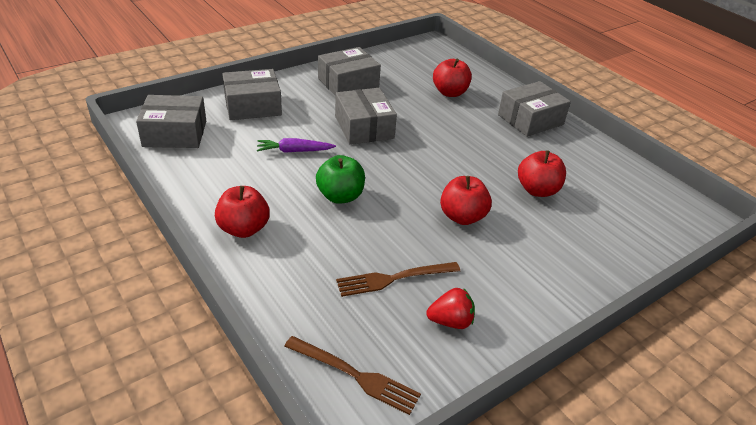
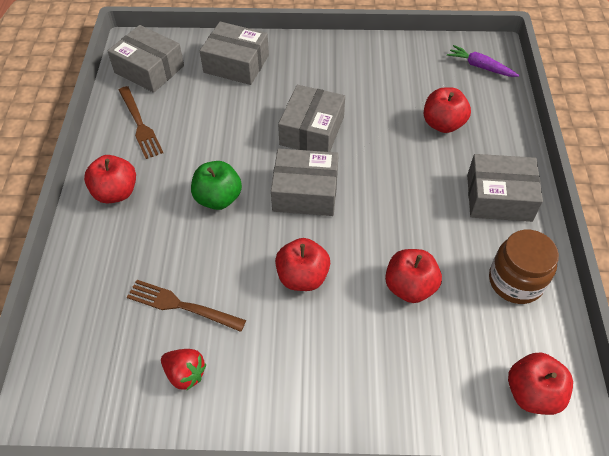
camera: 40 degrees right, 15 degrees up
purple carrot [257,138,336,153] -> purple carrot moved to [447,45,519,77]
brown fork [284,336,421,415] -> brown fork moved to [119,86,163,159]
grey box [318,47,381,96] -> grey box moved to [271,148,339,216]
none -> brown jar [489,230,559,304]
none -> red apple [508,352,573,415]

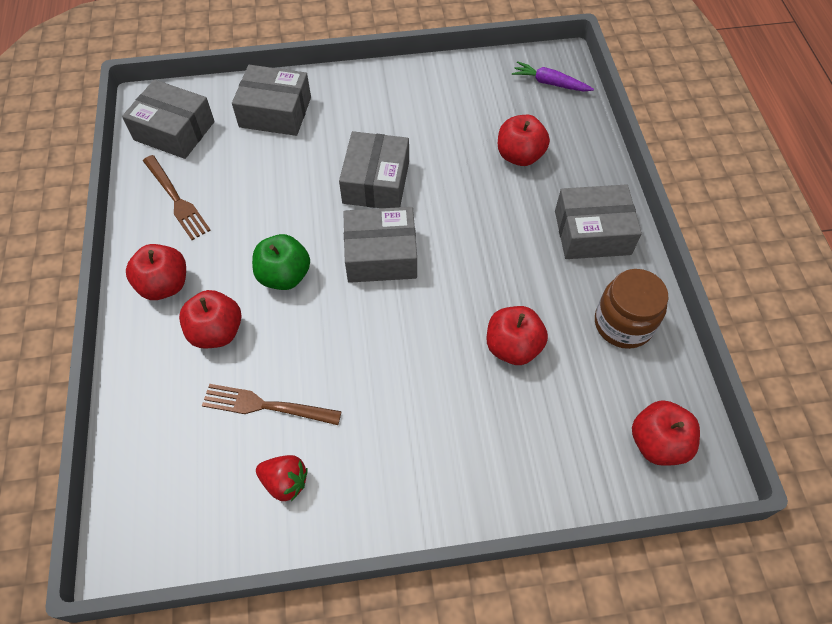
camera: 10 degrees left, 5 degrees up
red apple [275,238,330,291] -> red apple moved to [179,290,241,348]

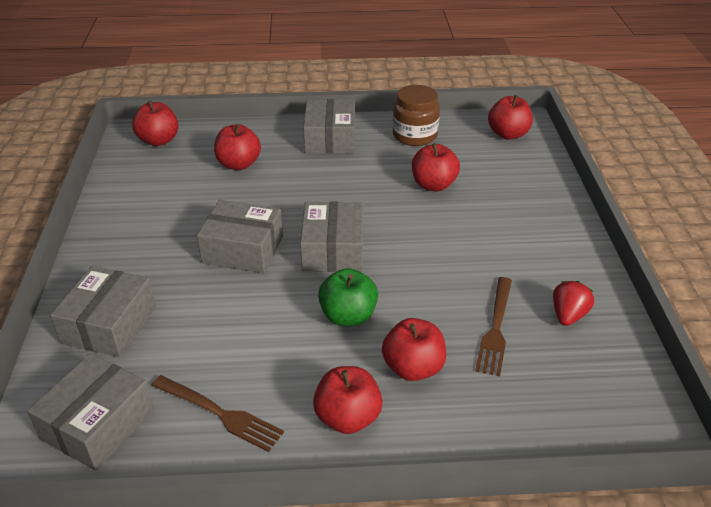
camera: 85 degrees left, 20 degrees down
brown fork [143,155,211,240] -> brown fork turned 60 degrees clockwise [151,375,284,452]
purple carrot [512,61,594,91] -> red apple [132,101,179,146]

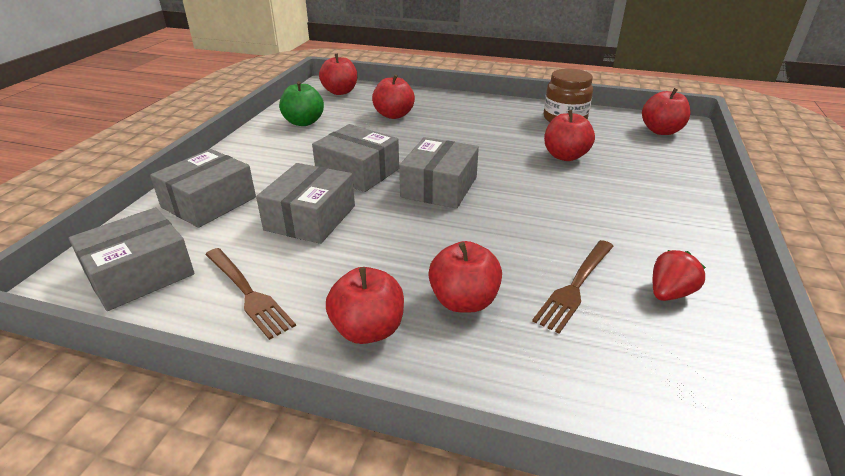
camera: 20 degrees right, 5 degrees down
grey box [303,99,355,153] -> grey box moved to [256,163,355,244]
green apple [318,268,378,326] -> green apple moved to [279,81,324,126]

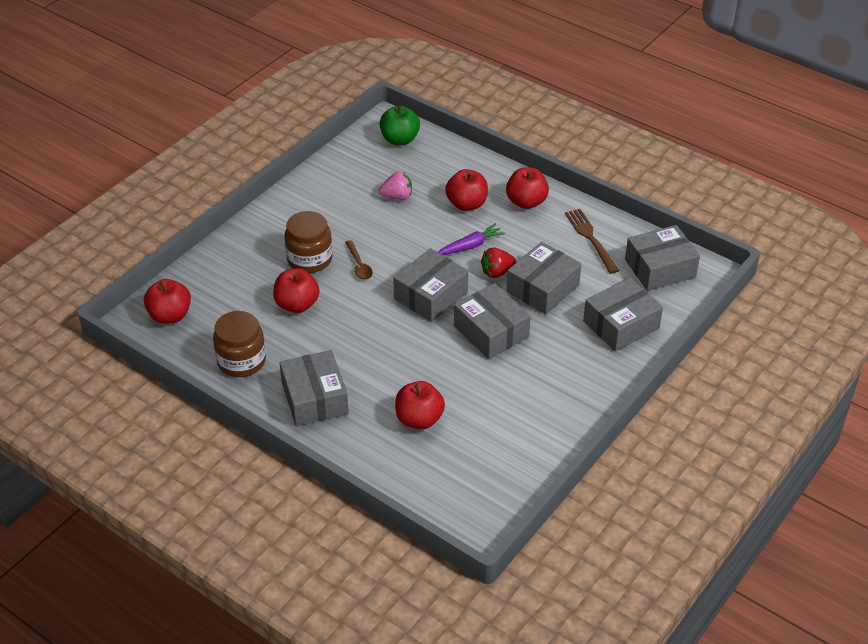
camera: 160 degrees left, 10 degrees up
green apple [279,81,324,126] -> green apple moved to [380,106,420,145]
red apple [319,54,357,95] -> none
brown fork [532,240,614,334] -> pink strawberry [379,172,412,200]
red strawberry [653,250,706,301] -> red strawberry moved to [481,247,516,278]
none -> grey box [280,350,349,426]
none -> brown jar [284,211,333,273]
none -> brown spoon [345,240,373,280]
none -> purple carrot [438,223,505,255]

